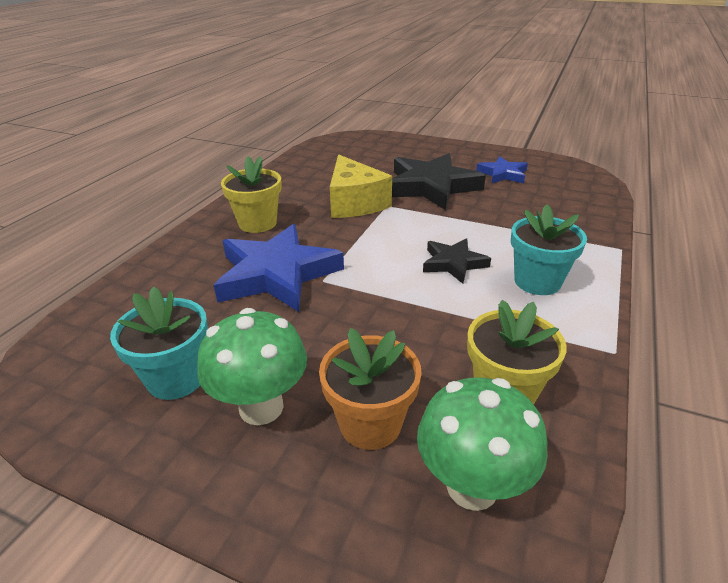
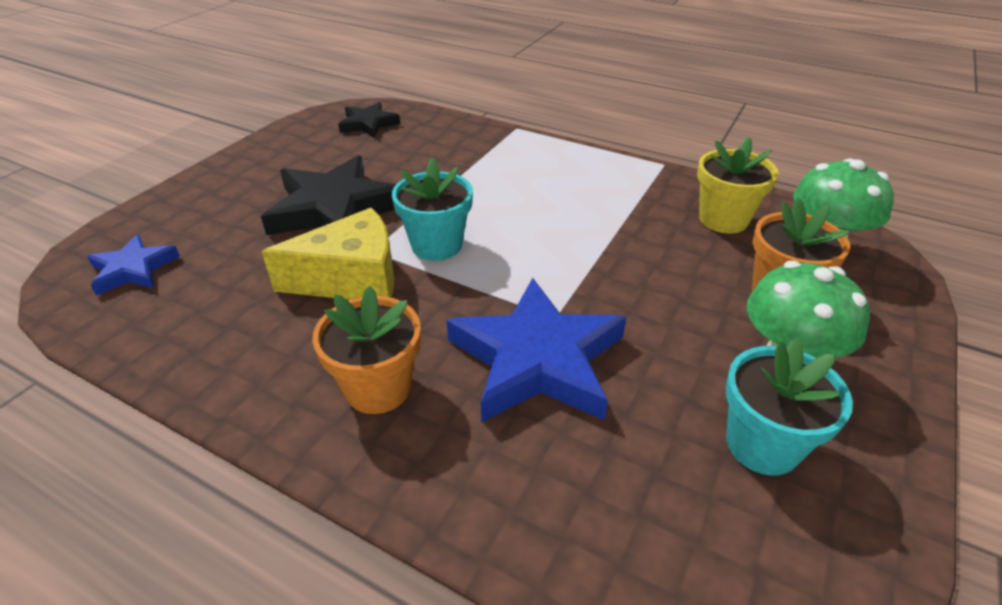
camera: 85 degrees left, 5 degrees up
yellow flower pot [221,156,282,233] -> orange flower pot [312,286,421,414]
black star [423,238,491,284] -> black star moved to [338,102,400,138]
blue star [476,156,528,184] -> blue star moved to [87,234,180,296]
turquoise flower pot [511,204,587,295] -> turquoise flower pot moved to [392,158,473,261]

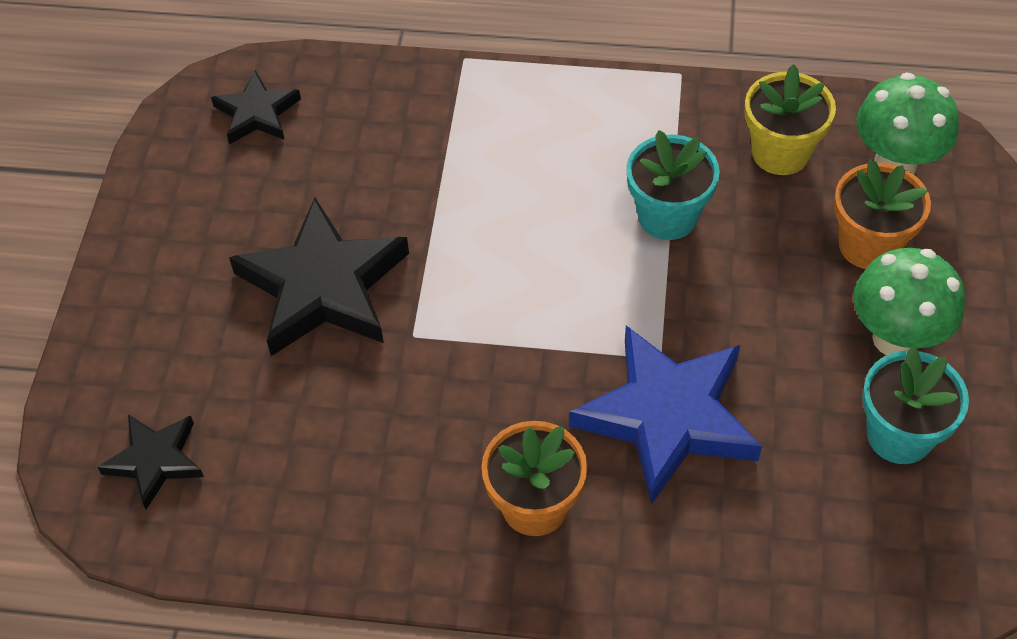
camera: 20 degrees left, 15 degrees up
blue star [87,234,180,296] -> black star [97,414,204,509]
yellow cheese [261,208,394,300] -> none
turquoise flower pot [392,158,473,261] -> turquoise flower pot moved to [626,130,720,240]

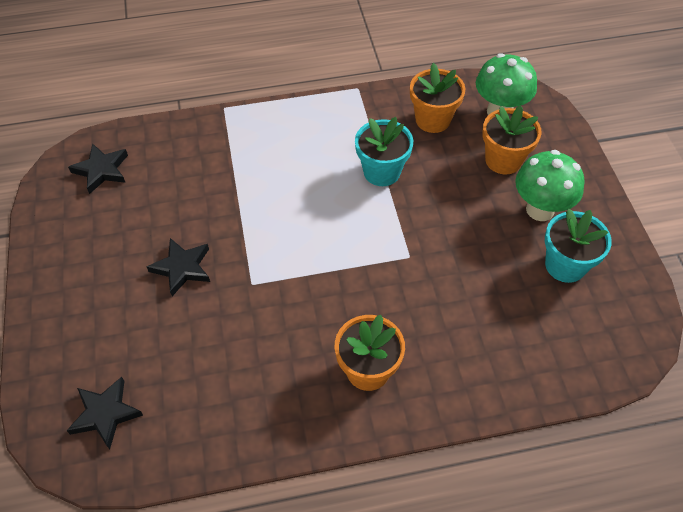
camera: 20 degrees left, 0 degrees up
black star [229,198,409,356] -> black star [147,238,210,296], size x0.54
blue star [569,325,762,505] -> none
yellow flower pot [745,64,836,175] -> orange flower pot [410,63,465,133]

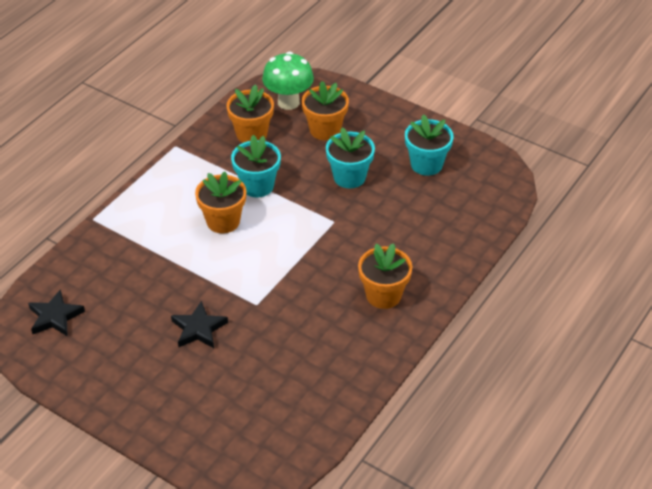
camera: 45 degrees left, 10 degrees down
black star [66,377,143,449] -> none
green mushroom [515,150,584,221] -> none
none -> orange flower pot [195,171,246,233]
none -> turquoise flower pot [326,128,375,188]

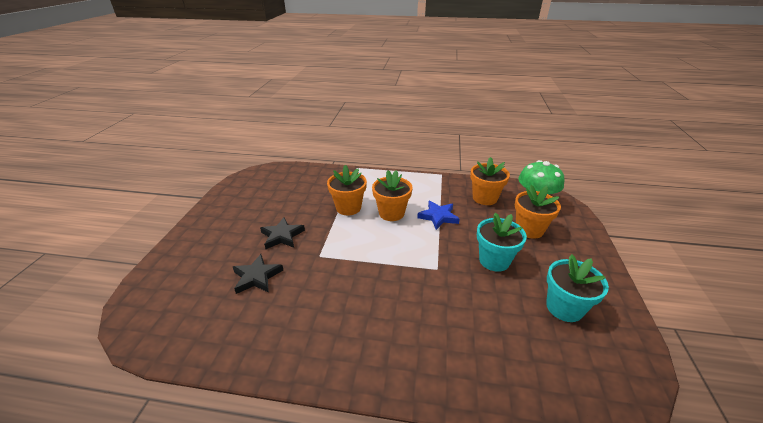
camera: 65 degrees right, 10 degrees down
black star [28,289,85,337] -> black star moved to [233,254,283,294]
turquoise flower pot [231,135,281,197] -> blue star [417,201,459,230]
orange flower pot [358,243,412,309] -> orange flower pot moved to [327,165,367,215]

